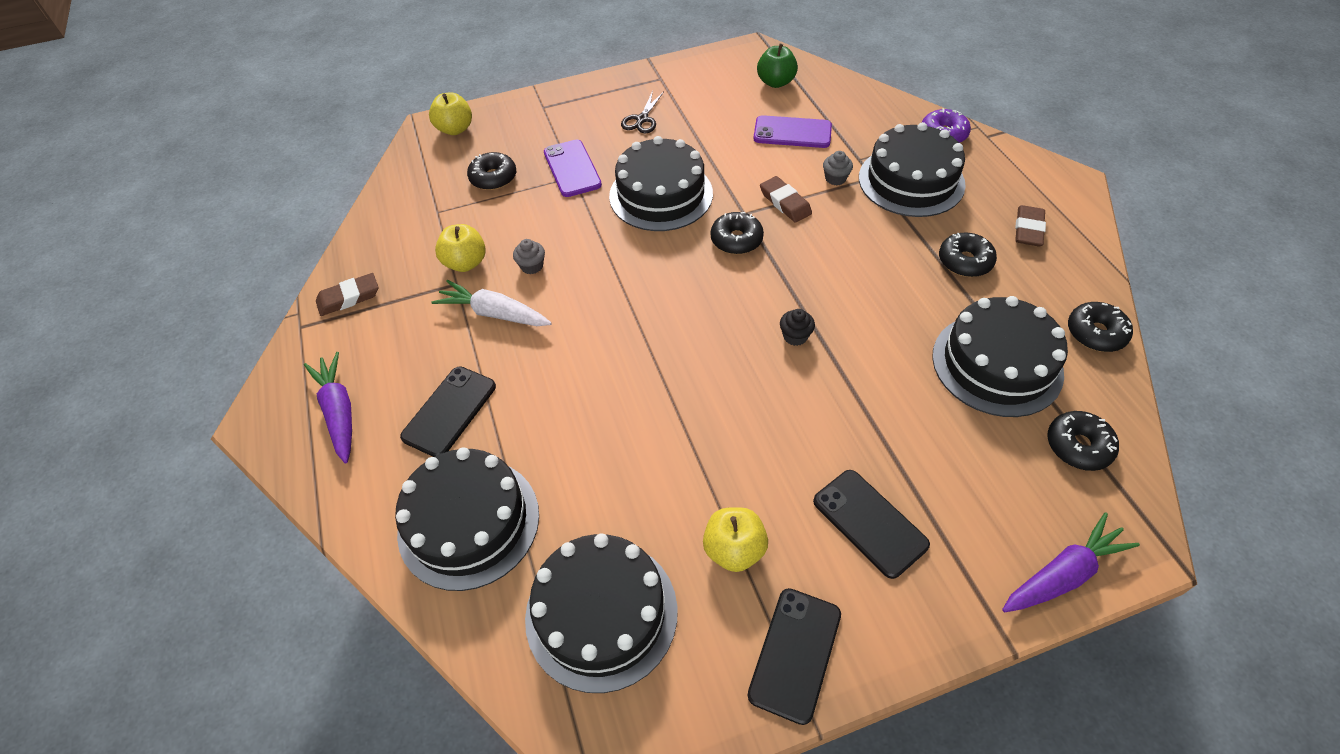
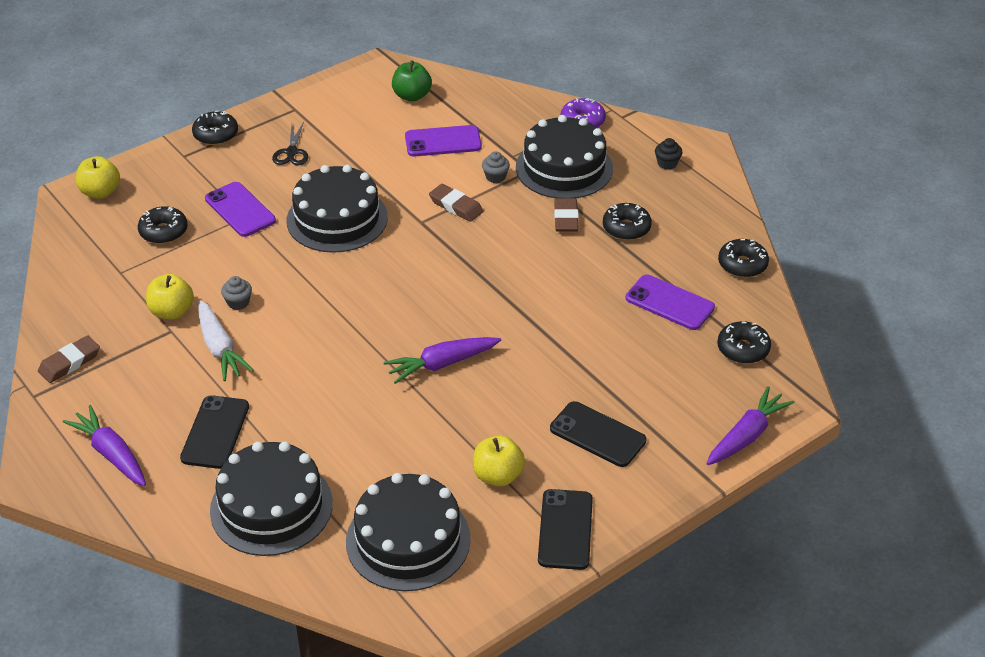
camera: 20 degrees left, 10 degrees down
white carrot [431,280,552,326] -> white carrot turned 120 degrees counterclockwise [198,300,254,381]
black donut [711,212,764,254] -> black donut moved to [192,110,238,145]
black cupcake [780,309,815,346] -> black cupcake moved to [655,138,683,170]
black cake [932,296,1068,417] -> purple phone [626,275,715,330]
brown eraser [1015,205,1046,247] -> brown eraser moved to [554,198,579,232]
none -> purple carrot [384,337,501,384]

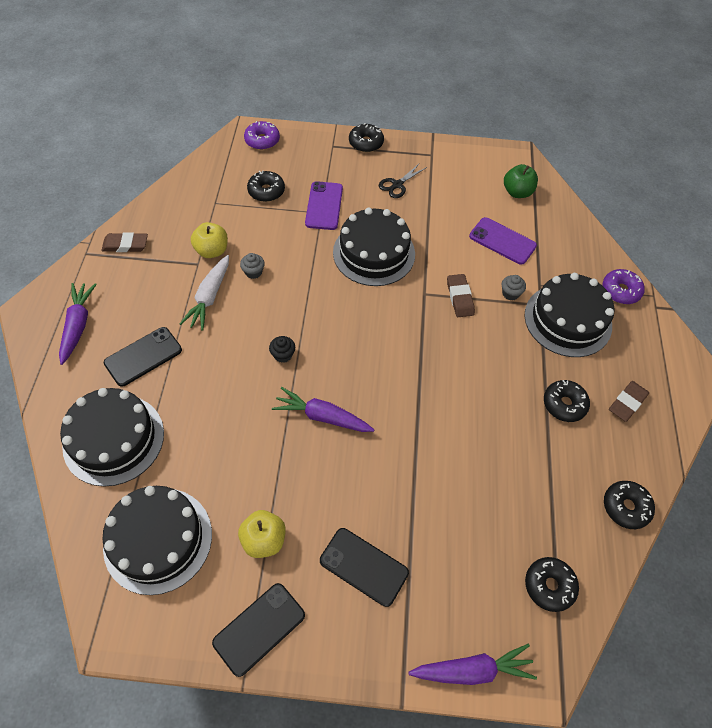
camera: 40 degrees right, 15 degrees up
yellow apple [76,156,120,198] -> purple donut [244,121,280,150]
black phone [550,401,646,467] -> black phone turned 45 degrees counterclockwise [320,528,409,607]
brown eraser [554,198,579,232] -> brown eraser moved to [609,381,649,422]
purple phone [626,275,715,330] -> none
black cupcake [655,138,683,170] -> black cupcake moved to [269,336,295,363]

